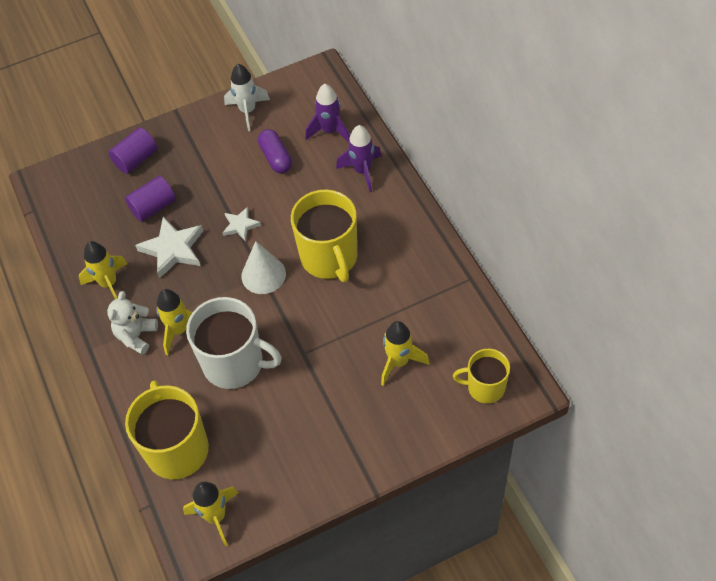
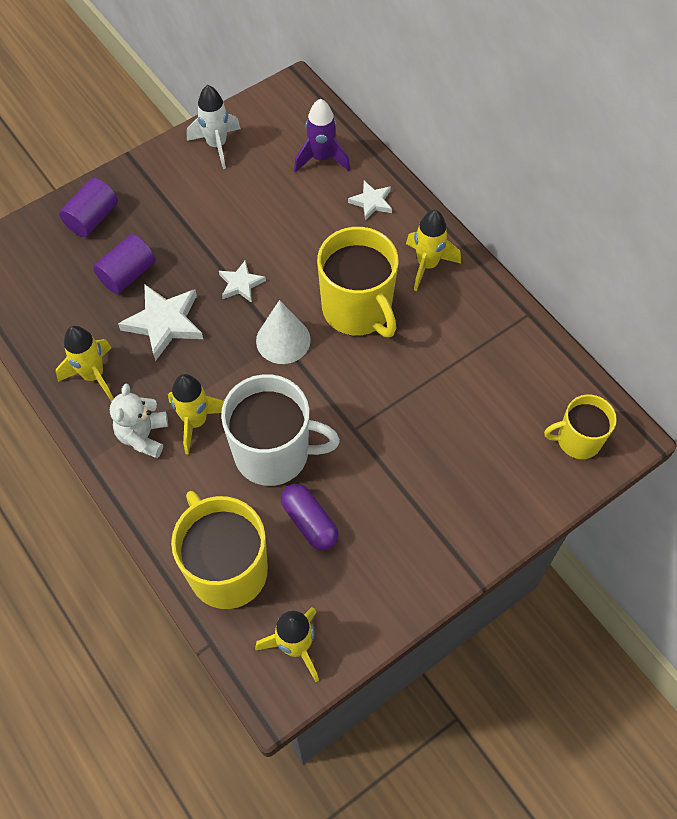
camera: 15 degrees left, 5 degrees up
purple capsule [258,129,292,173] -> purple capsule moved to [281,484,339,550]
purple rocket [336,125,382,192] -> white star [348,181,392,221]
yellow rocket [381,321,430,386] -> yellow rocket moved to [406,210,461,291]

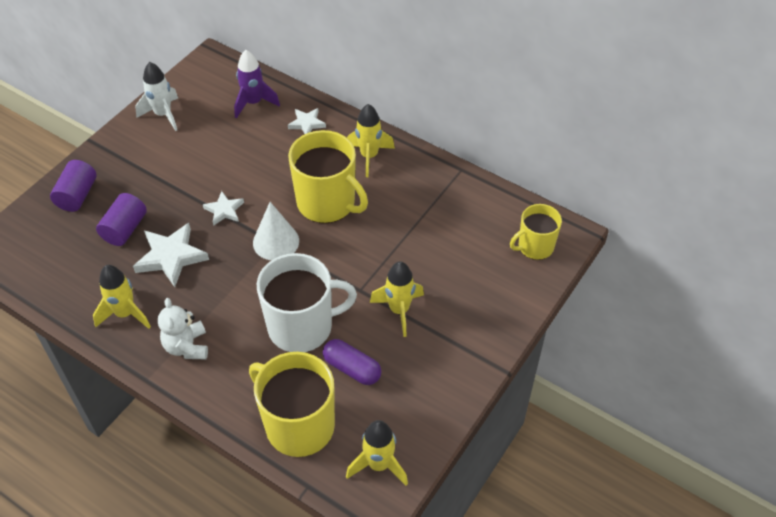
camera: 20 degrees left, 10 degrees down
yellow rocket [168,374,224,455] -> yellow rocket moved to [370,261,424,337]

